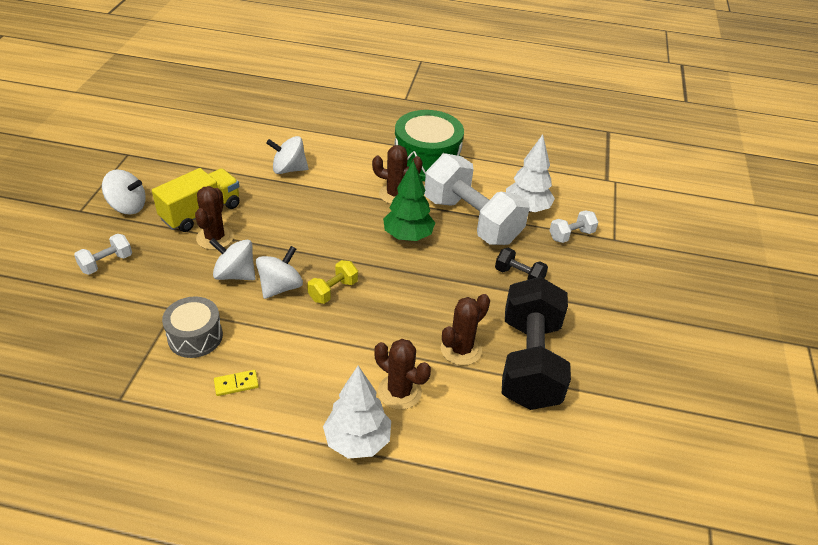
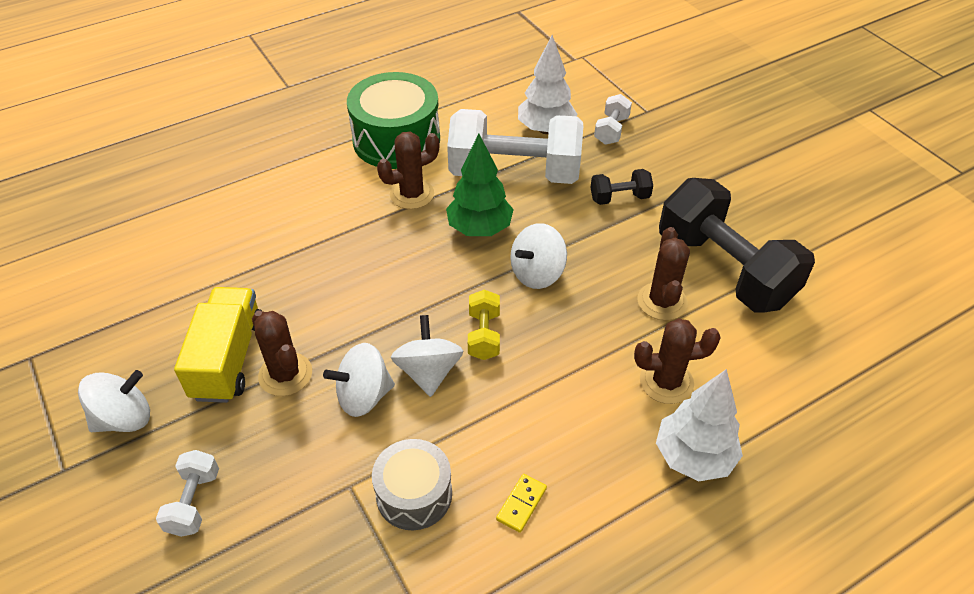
camera: 40 degrees left, 5 degrees up
white spinning top [266,136,308,174] -> white spinning top moved to [510,223,567,289]

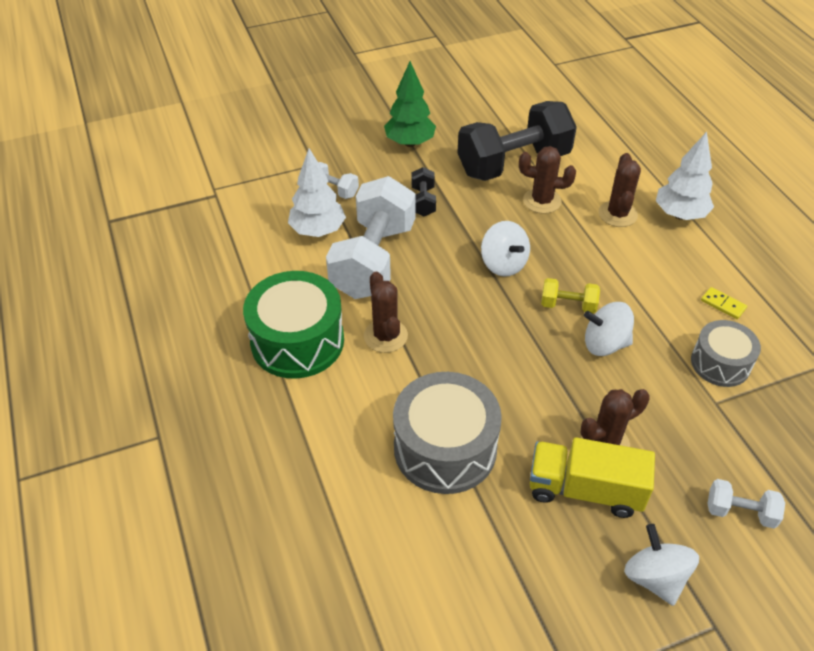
camera: 80 degrees left, 0 degrees up
white spinning top [323,343,395,417] -> none
green tree [446,134,514,236] -> green tree moved to [384,61,436,147]
none -> grey drum [393,372,502,494]

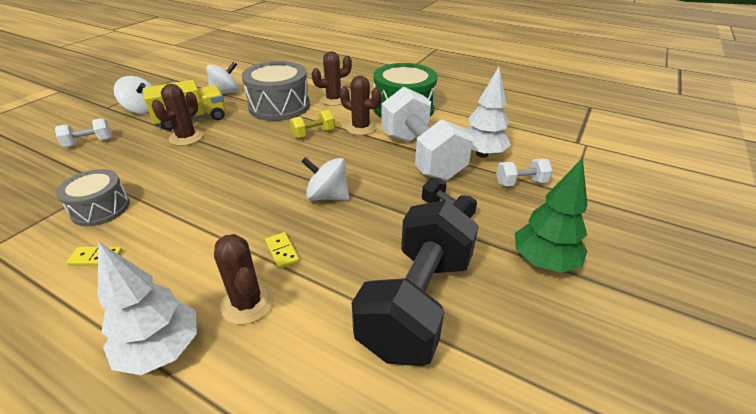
camera: 140 degrees right, 10 degrees down
brown cactus [519,146,576,214] -> brown cactus moved to [312,51,352,106]
yellow dumbbell [541,278,600,313] -> yellow dumbbell moved to [290,110,335,138]
white spinning top [584,302,634,356] -> white spinning top moved to [206,62,239,94]
none -> yellow domino [265,232,300,269]

